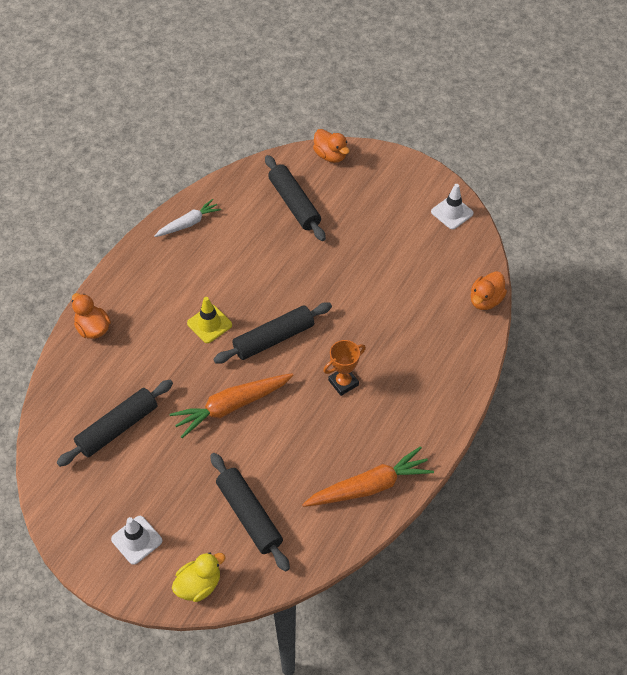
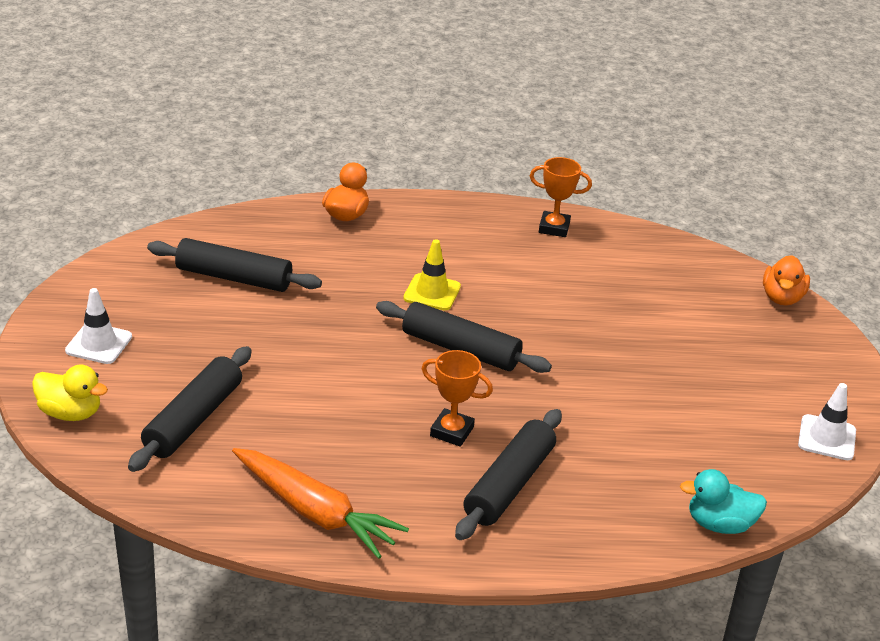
camera: 55 degrees right, 20 degrees down
white carrot [154,199,221,237] -> orange trophy [530,157,592,237]
orange carrot [169,373,293,438] -> none
black rolling pin [265,155,326,241] -> black rolling pin moved to [455,409,562,540]
orange duck [471,271,507,310] -> turquoise duck [680,469,767,534]

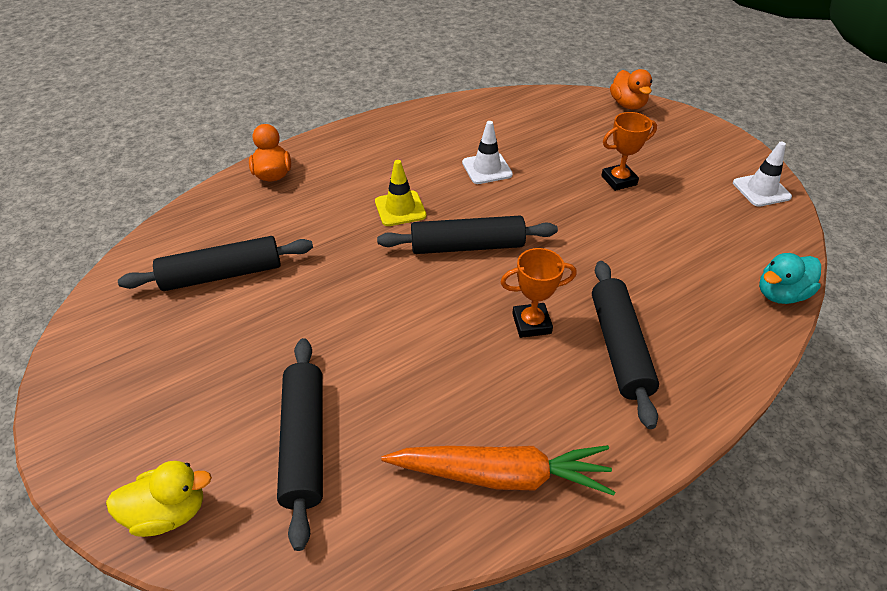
camera: 30 degrees left, 10 degrees up
white traffic cone [65,288,132,364] -> white traffic cone moved to [462,121,513,184]
orange trophy [530,157,592,237] -> orange trophy moved to [601,112,657,191]

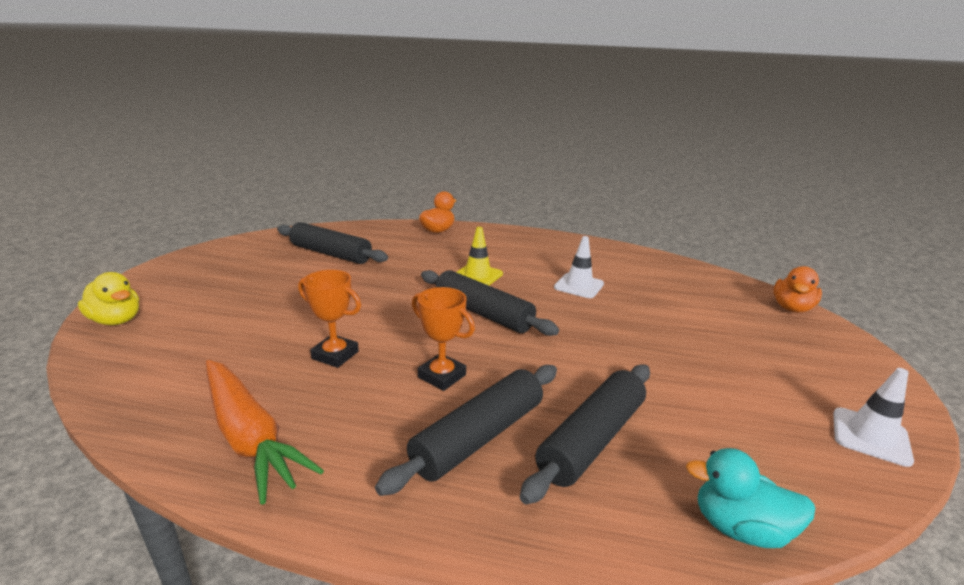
camera: 45 degrees right, 20 degrees down
black rolling pin [277,338,323,551] -> black rolling pin moved to [520,364,650,504]
orange trophy [601,112,657,191] -> orange trophy moved to [298,270,361,368]

